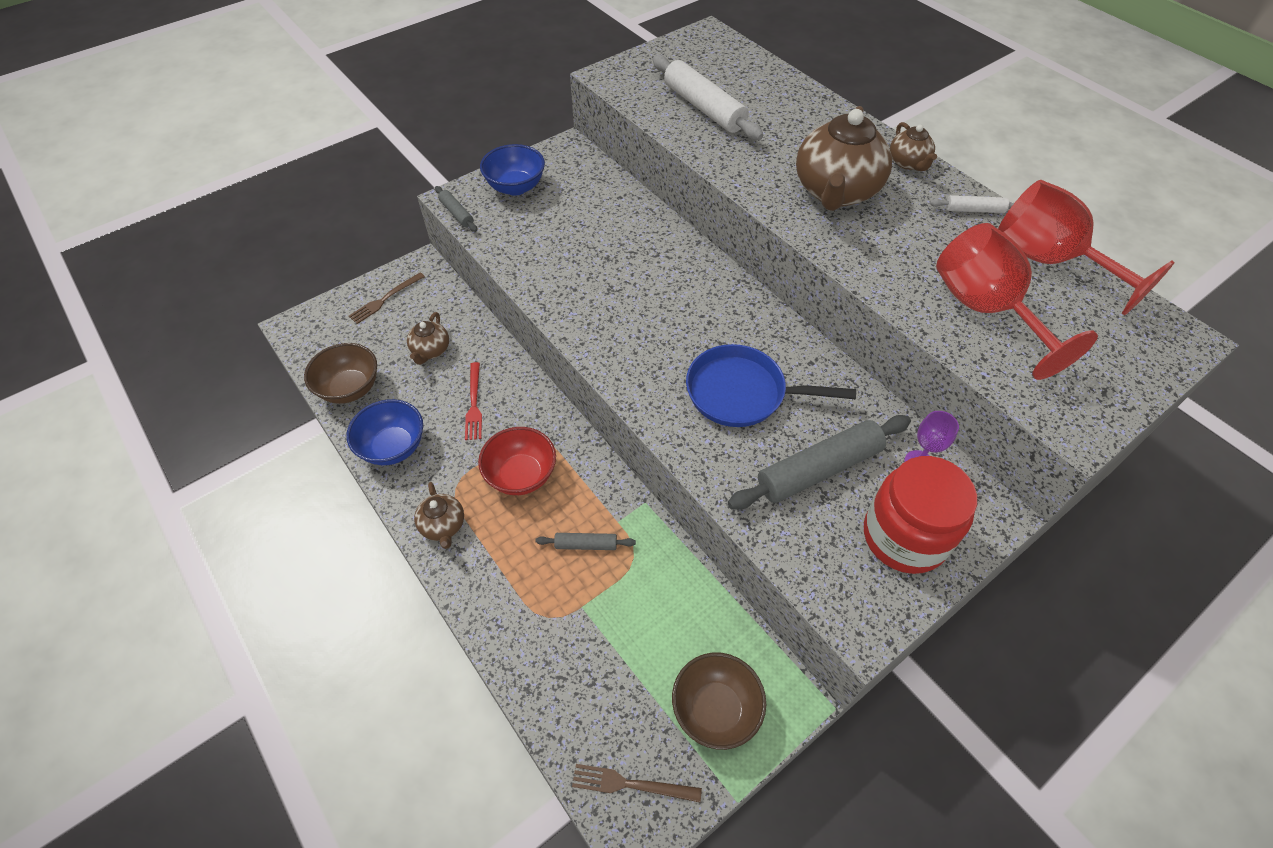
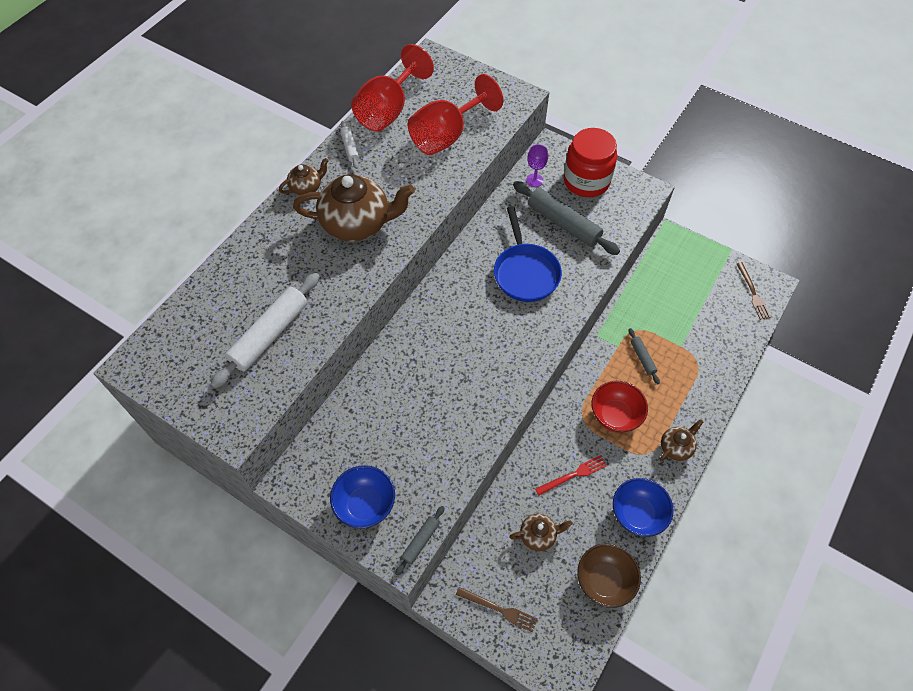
camera: 110 degrees left, 5 degrees up
brown bowl [672,652,766,750] -> none

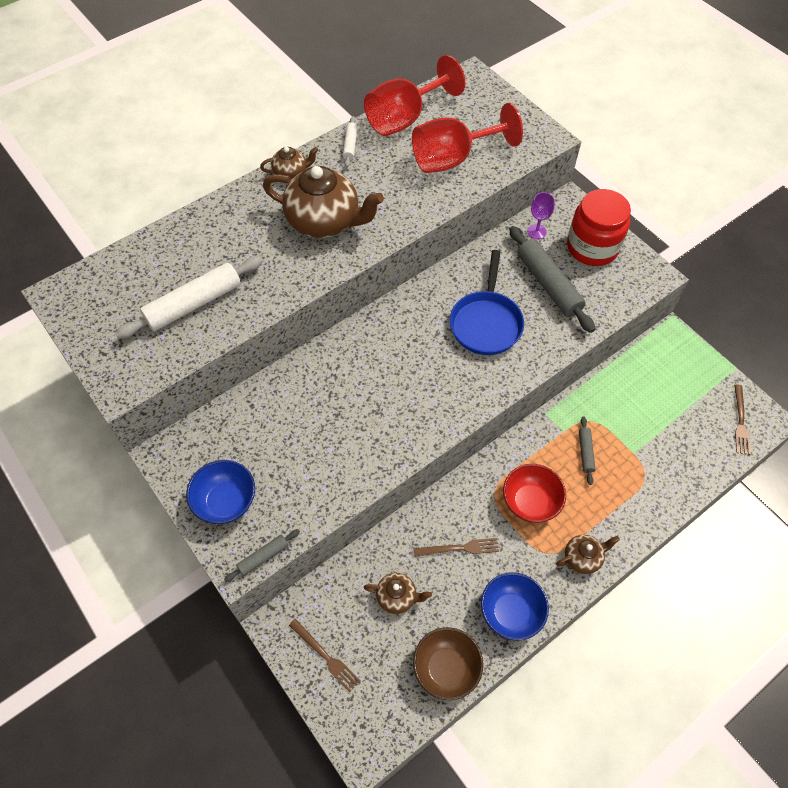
camera: 20 degrees right, 0 degrees up
red fork [535,455,607,495] -> brown fork [414,538,499,557]

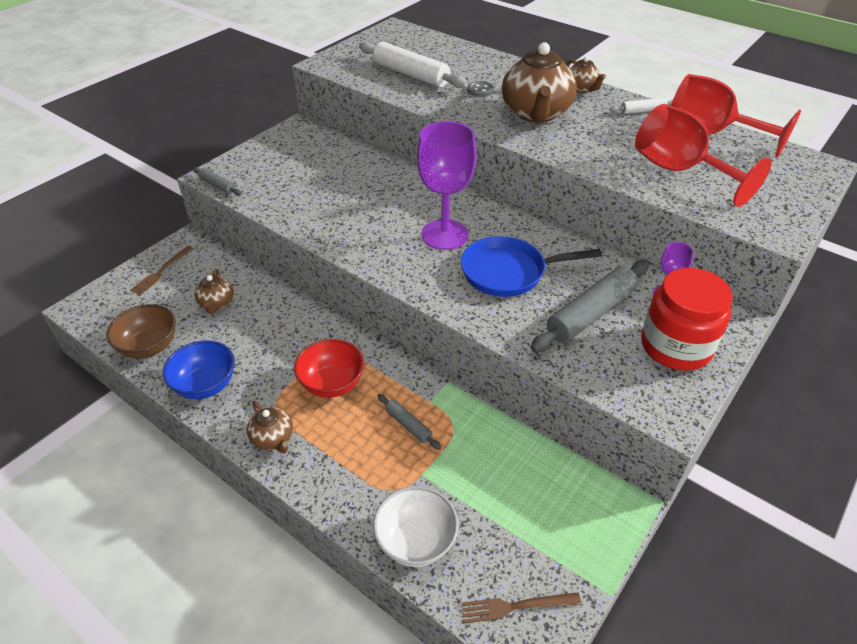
camera: 75 degrees right, 15 degrees down
blue bowl [186,460,255,524] -> none
brown fork [414,538,499,557] -> none
grey rolling pin [579,417,595,485] -> grey rolling pin turned 60 degrees clockwise [378,394,441,450]
none -> white bowl [373,486,459,567]
none -> purple goblet [417,121,477,250]
none -> grey button [467,81,495,97]

